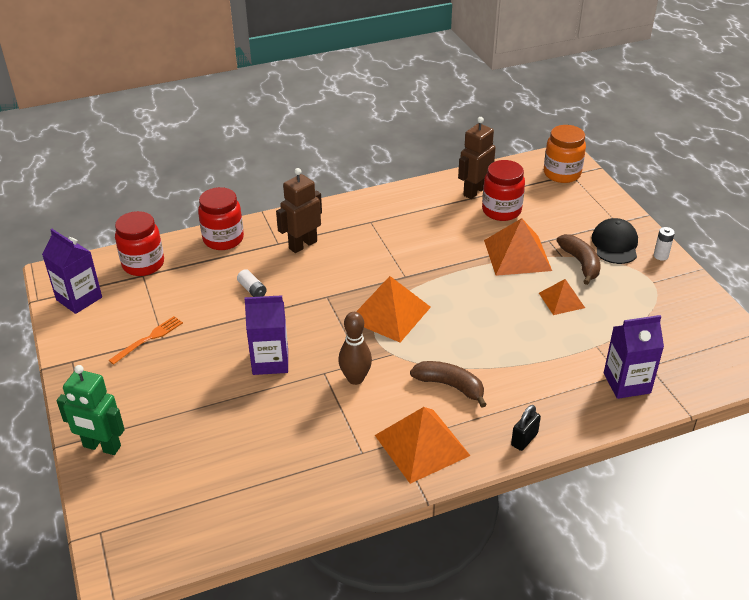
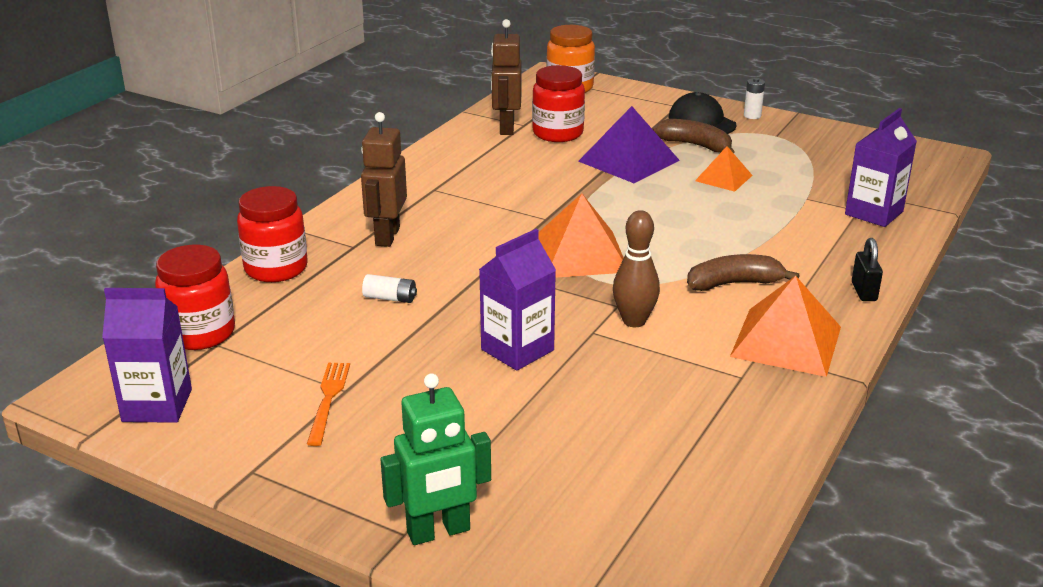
camera: 40 degrees left, 10 degrees down
orange pyramid [484,218,552,276] -> purple pyramid [578,106,680,183]

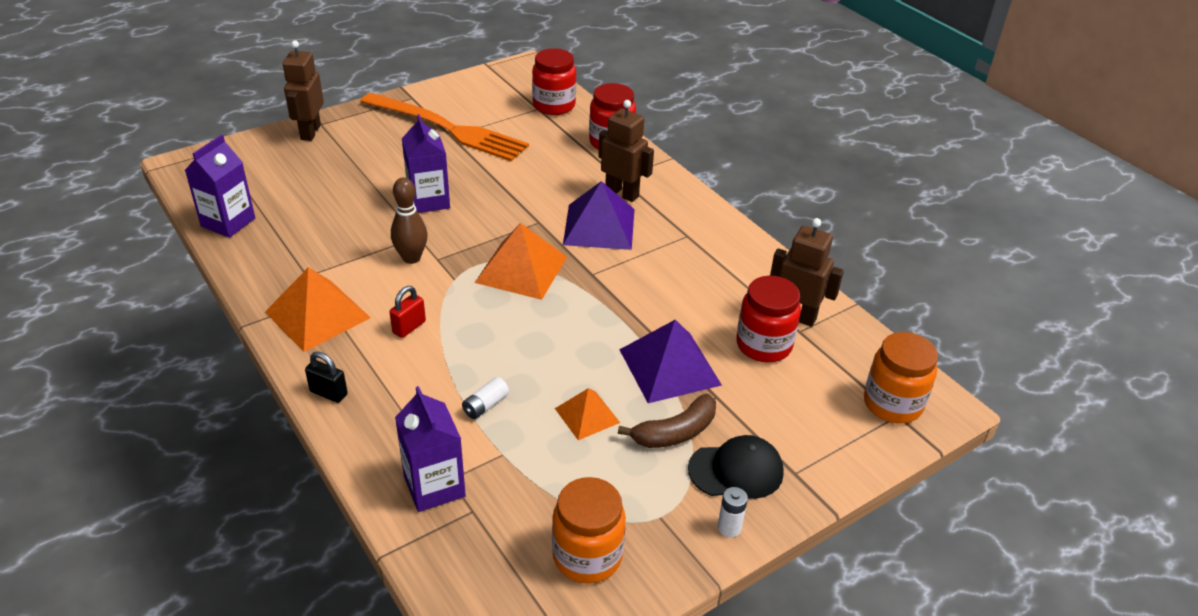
camera: 115 degrees right, 10 degrees up
purple carton [102,288,192,423] -> purple carton moved to [185,135,255,238]
orange fork [307,363,350,446] -> orange fork [360,93,529,161], size x2.34
white battery [362,274,417,303] -> white battery moved to [462,377,509,419]
green robot [380,373,491,545] -> brown robot [283,40,324,141]
brown banana [687,254,800,291] -> red padlock [390,286,426,338]
none -> orange jar [552,477,626,584]
none -> purple pyramid [563,181,635,250]

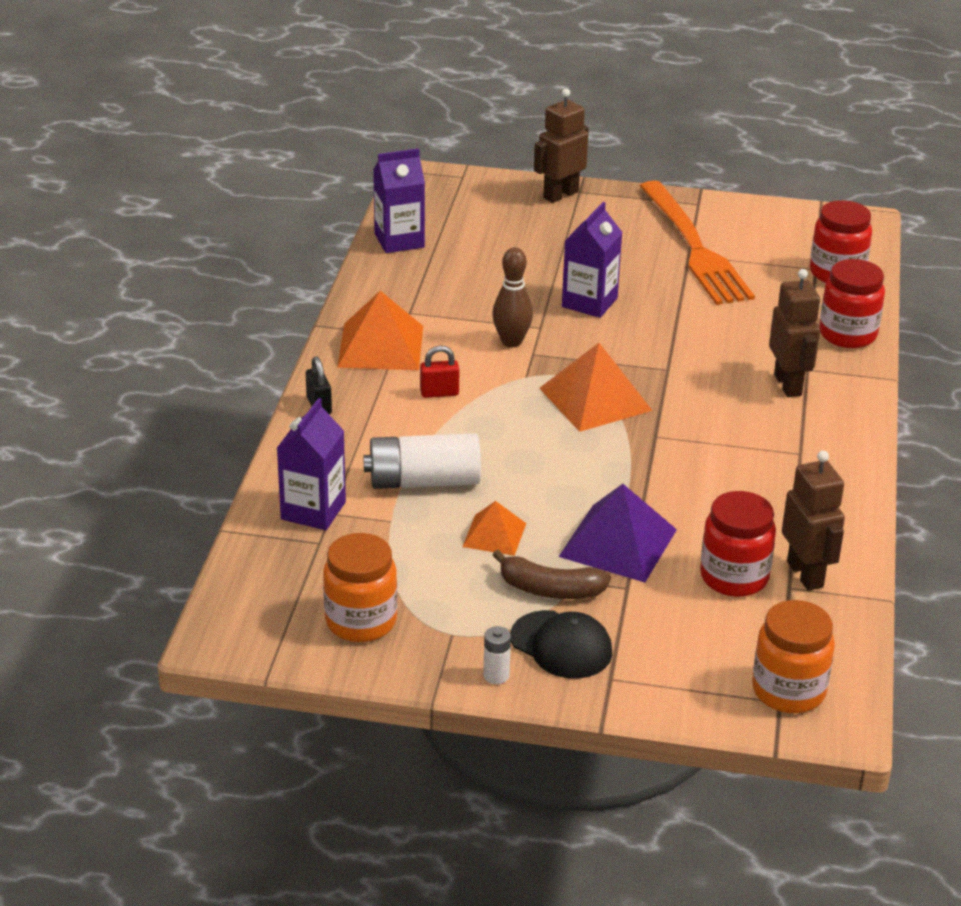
camera: 45 degrees right, 5 degrees down
white battery [462,377,509,419] -> white battery [363,433,481,489], size x2.19
purple pyramid [563,181,635,250] -> none

